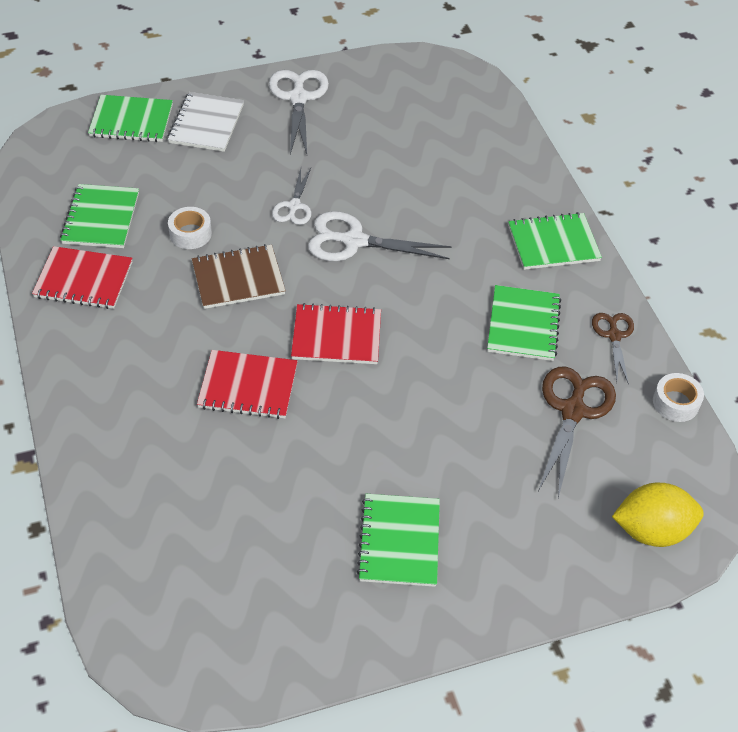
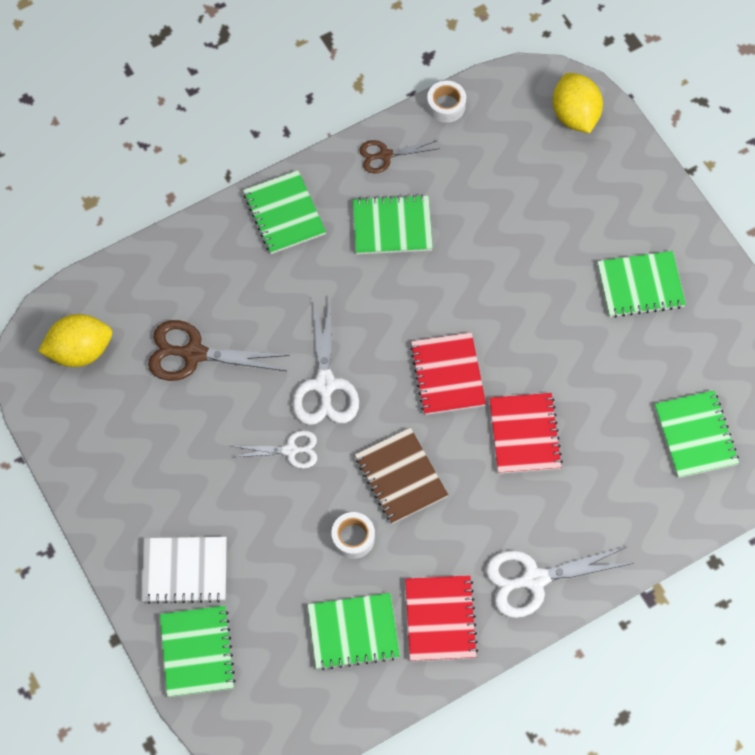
camera: 100 degrees left, 15 degrees up
white scissors [269,70,329,154] -> white scissors moved to [486,546,634,618]
brown scissors [538,367,616,498] -> brown scissors moved to [148,320,290,381]
none -> yellow lemon [38,314,112,367]
none -> green notebook [655,390,739,478]

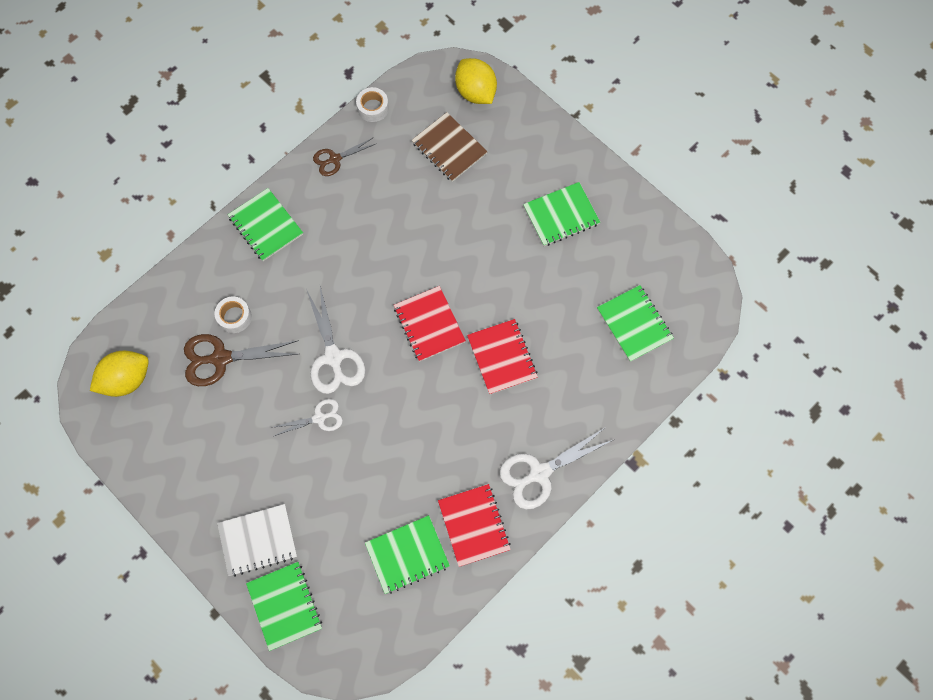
camera: 15 degrees left, 5 degrees up
white tape [331,512,375,559] -> white tape moved to [215,296,252,333]
green notebook [353,195,433,254] -> none
brown notebook [355,428,448,524] -> brown notebook moved to [412,112,488,182]

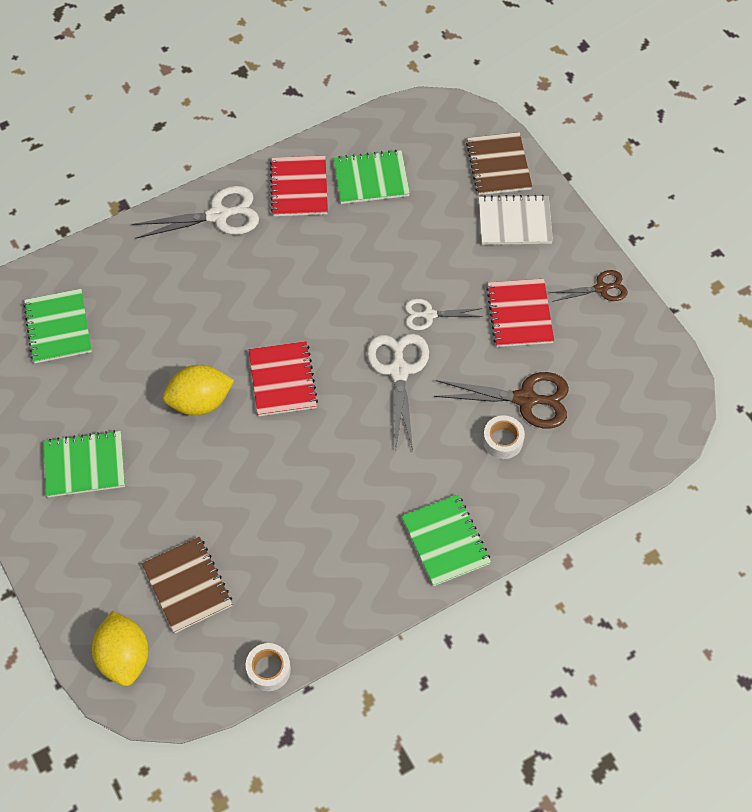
camera: 165 degrees left, 10 degrees down
yellow lemon [90,351,149,397] -> yellow lemon moved to [163,365,234,416]
green notebook [246,562,322,651] -> brown notebook [466,132,532,195]
brown scissors [313,138,375,176] -> brown scissors moved to [550,270,628,302]
red notebook [467,319,538,395] -> red notebook moved to [486,279,554,347]

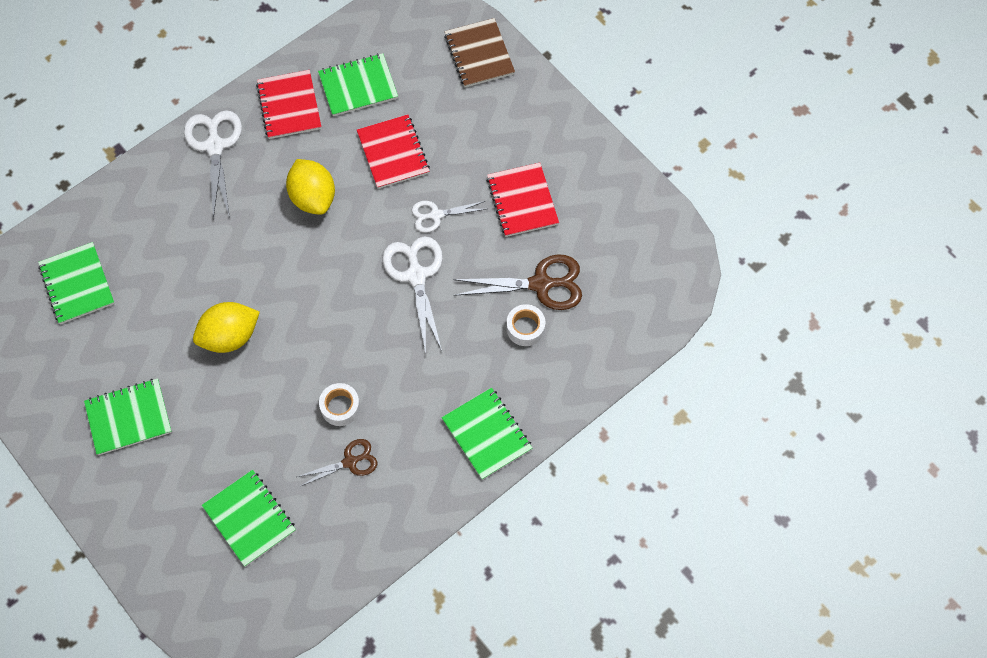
camera: 10 degrees left, 5 degrees up
yellow lemon [92,611,149,686] -> yellow lemon moved to [286,159,335,215]
white scissors [132,186,259,239] -> white scissors turned 75 degrees counterclockwise [184,110,242,220]
brown notebook [142,537,232,633] -> green notebook [202,470,296,567]
white tape [246,643,291,691] -> white tape moved to [319,383,360,426]
red notebook [249,341,318,416] -> red notebook moved to [357,114,430,189]
white notebook [479,195,553,245] -> none
brown scissors [550,270,628,302] -> brown scissors moved to [297,439,377,487]

